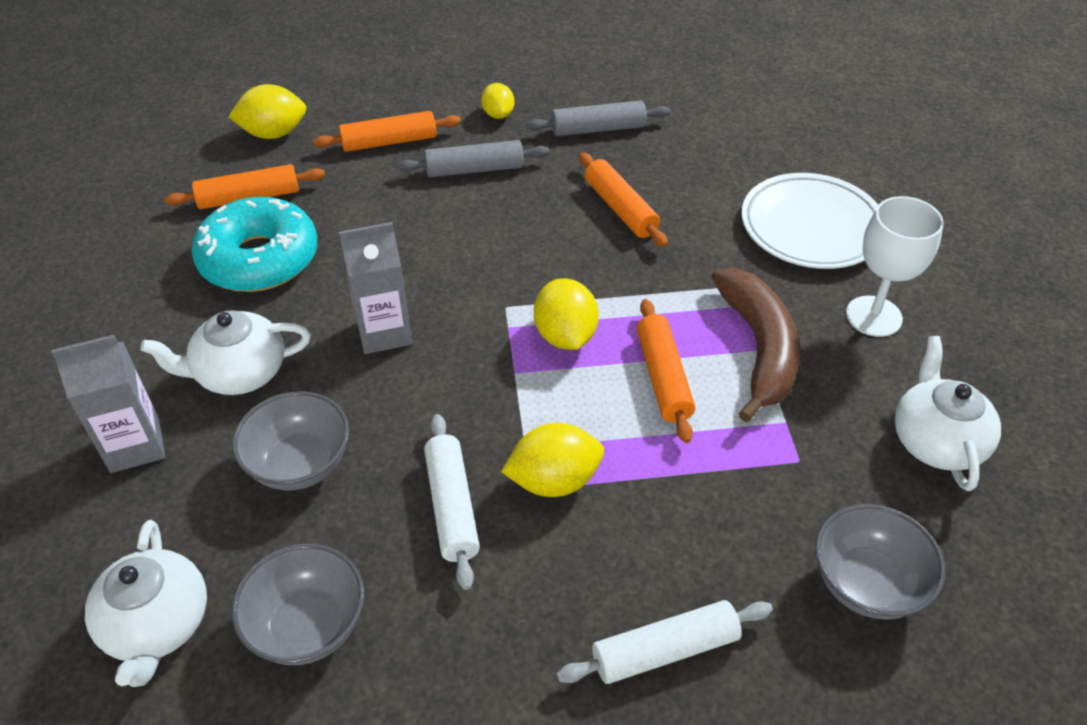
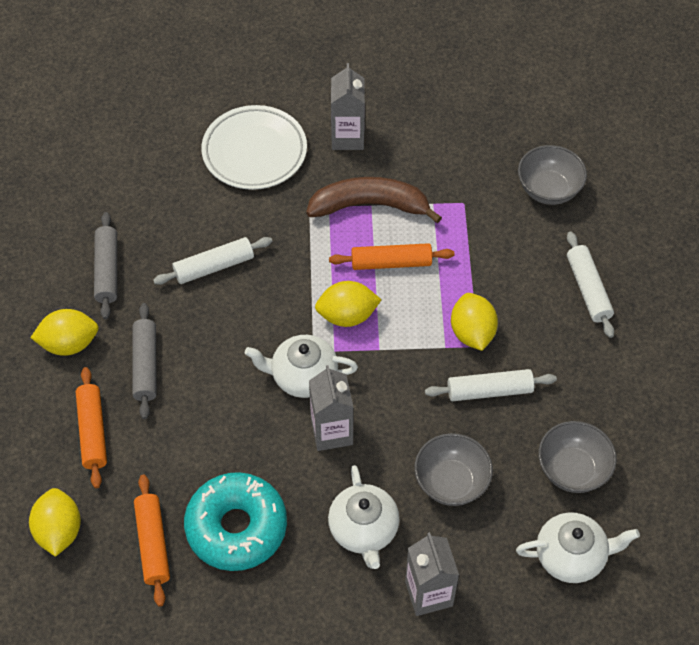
camera: 85 degrees left, 10 degrees up
yellow lemon [481,83,514,119] -> yellow lemon [31,309,99,356], size x1.56
orange rolling pin [579,153,668,247] -> white rolling pin [153,237,272,285]
white goblet [846,196,944,337] -> grey carton [331,63,365,150]
white teapot [895,336,1001,491] -> white teapot moved to [245,335,358,398]

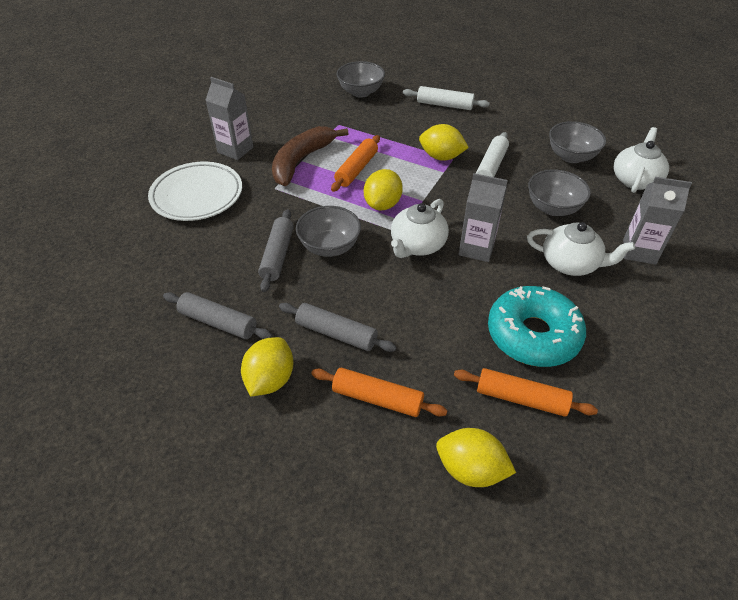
camera: 60 degrees left, 10 degrees down
white rolling pin [153,237,272,285] -> grey rolling pin [258,209,294,292]
none -> grey bowl [296,206,361,257]

